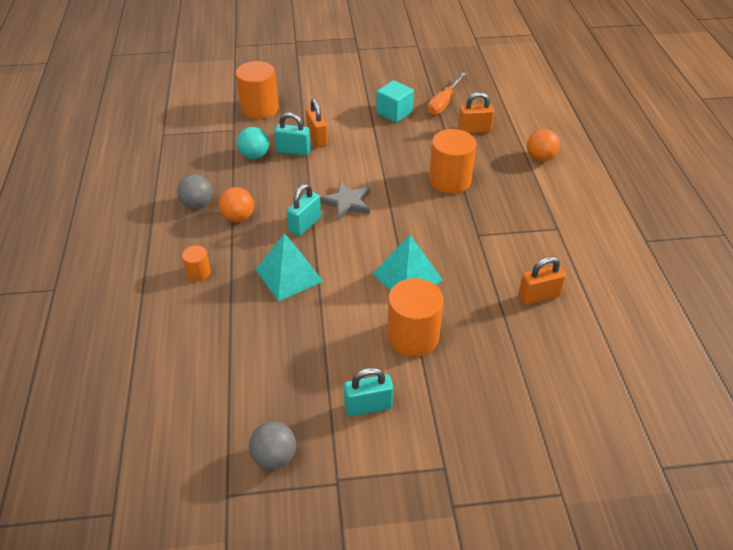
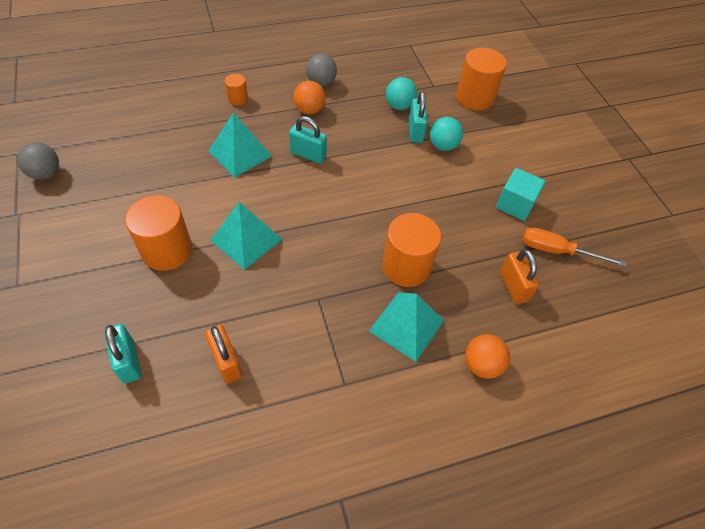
camera: 75 degrees right, 10 degrees up
orange padlock [306,99,328,147] -> turquoise ball [430,117,463,151]
grey star [320,181,370,220] -> none
turquoise padlock [344,367,393,417] -> turquoise padlock moved to [104,324,142,384]
none -> turquoise pyramid [369,292,444,362]

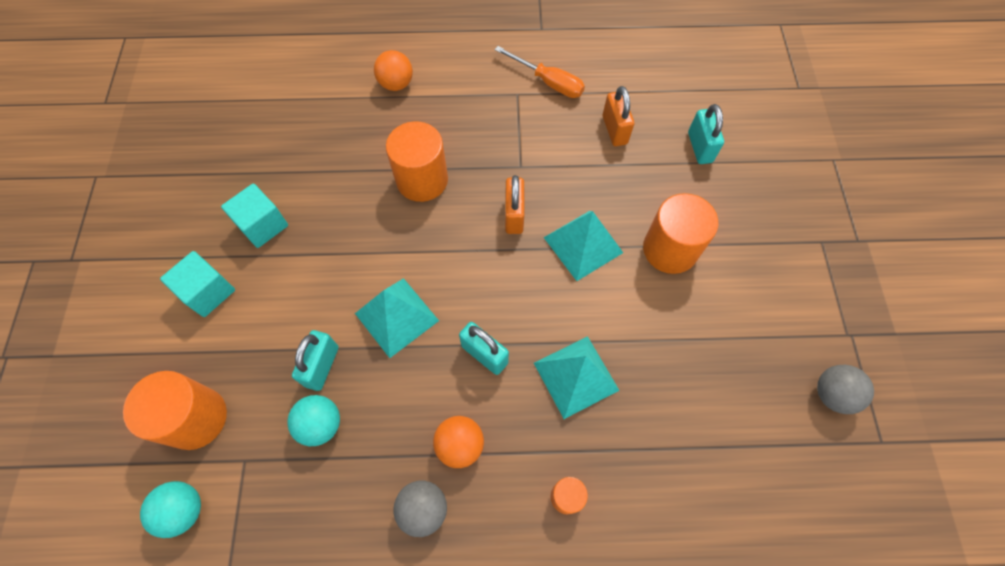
camera: 160 degrees left, 10 degrees up
turquoise pyramid [369,292,444,362] -> turquoise pyramid moved to [355,278,439,358]
turquoise ball [430,117,463,151] -> turquoise ball moved to [140,481,201,538]
orange padlock [500,249,540,304] -> orange padlock moved to [505,175,524,234]
orange screwdriver [523,227,626,267] -> orange screwdriver moved to [494,46,585,98]
none -> turquoise cube [160,251,235,317]

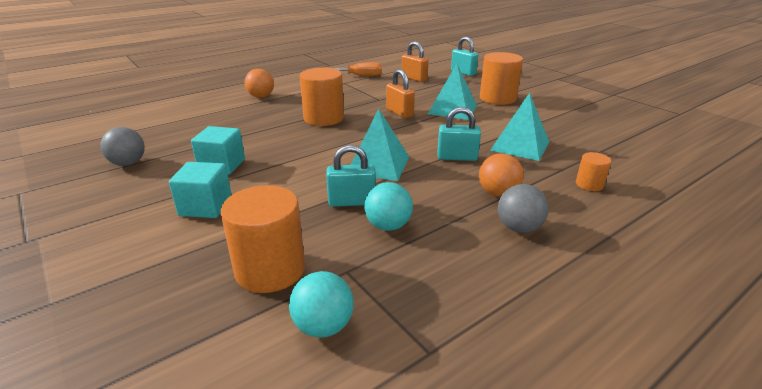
camera: 35 degrees left, 35 degrees down
turquoise padlock [292,330,339,391] -> turquoise padlock turned 75 degrees counterclockwise [326,145,376,207]
grey ball [817,365,874,414] -> grey ball moved to [100,127,145,166]

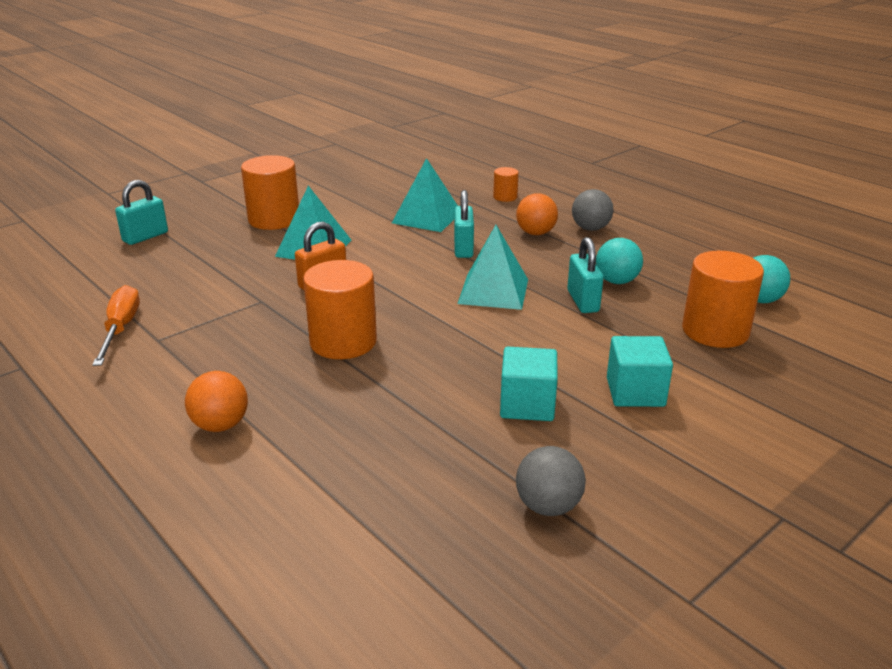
camera: 95 degrees left, 0 degrees up
orange padlock [402,41,429,82] -> none

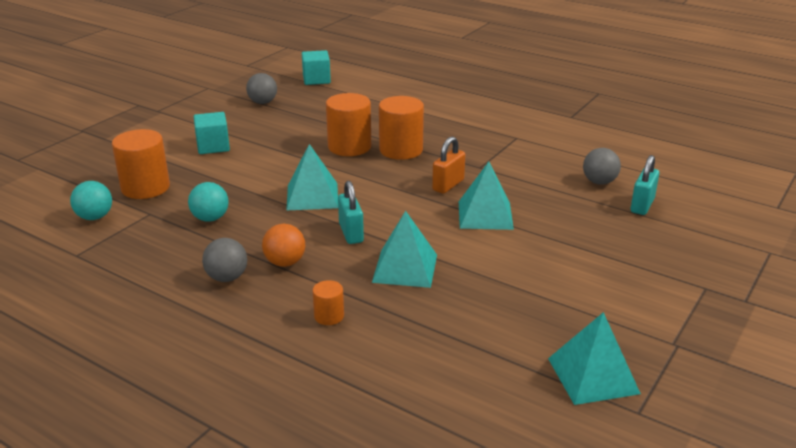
camera: 165 degrees right, 0 degrees up
orange screwdriver [92,285,140,366] -> none
orange ball [185,371,248,432] -> none
orange cylinder [241,155,299,230] -> orange cylinder moved to [326,93,371,156]
turquoise cube [500,346,558,421] -> turquoise cube moved to [302,50,331,85]
turquoise padlock [567,237,603,313] -> none
none -> turquoise pyramid [548,312,641,405]
none -> grey ball [583,148,621,185]

